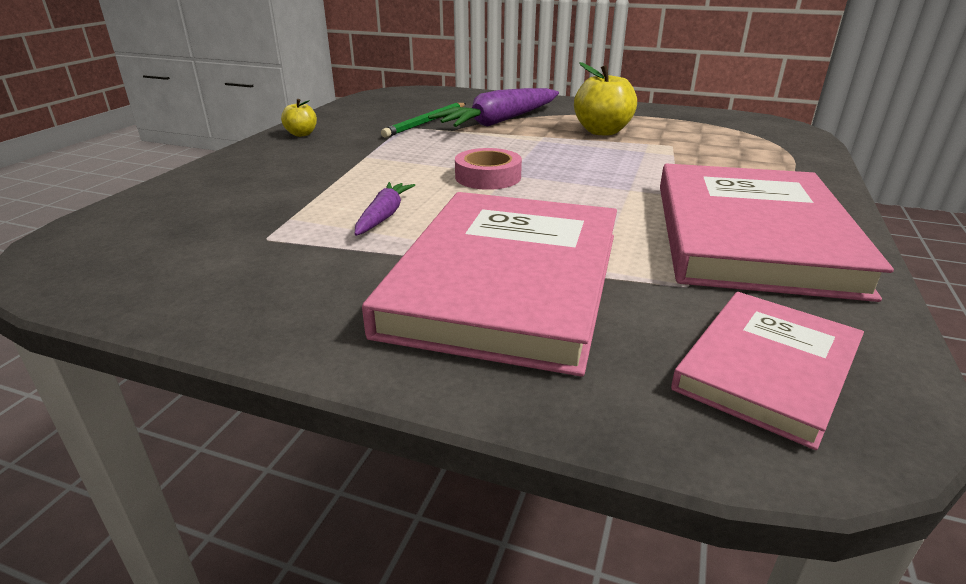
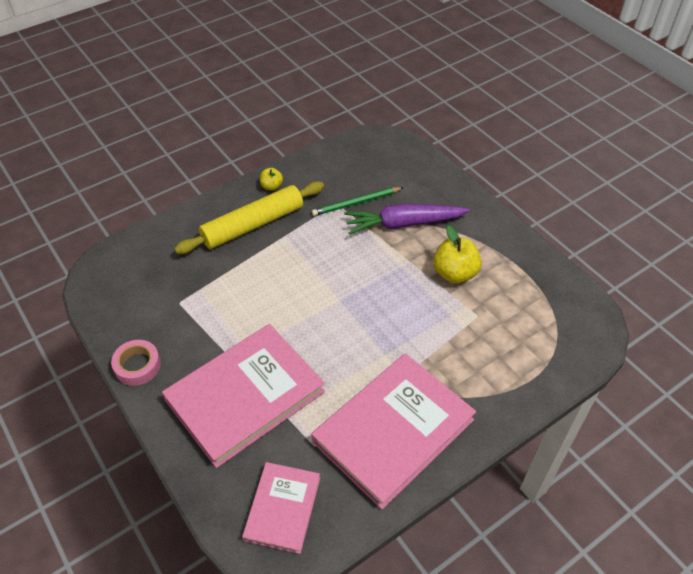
camera: 35 degrees right, 20 degrees up
purple carrot [355,182,415,236] -> none
pink tape [455,148,522,190] -> pink tape moved to [111,340,161,386]
pink book [671,292,864,450] -> pink book turned 60 degrees counterclockwise [242,462,320,554]
none -> yellow rolling pin [174,181,324,254]

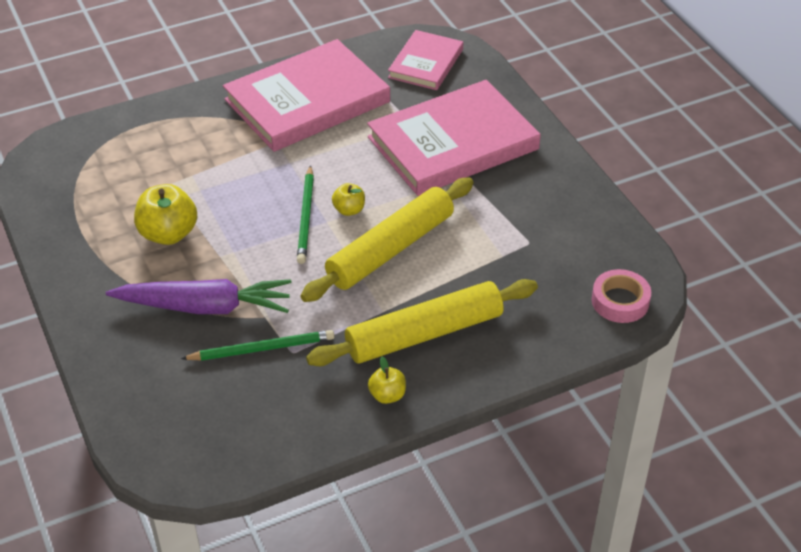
camera: 170 degrees left, 5 degrees down
pink tape [111,340,161,386] -> pink tape moved to [592,269,651,323]
none -> green pencil [297,165,314,264]
none -> yellow rolling pin [300,177,474,302]
none -> yellow apple [332,183,365,216]

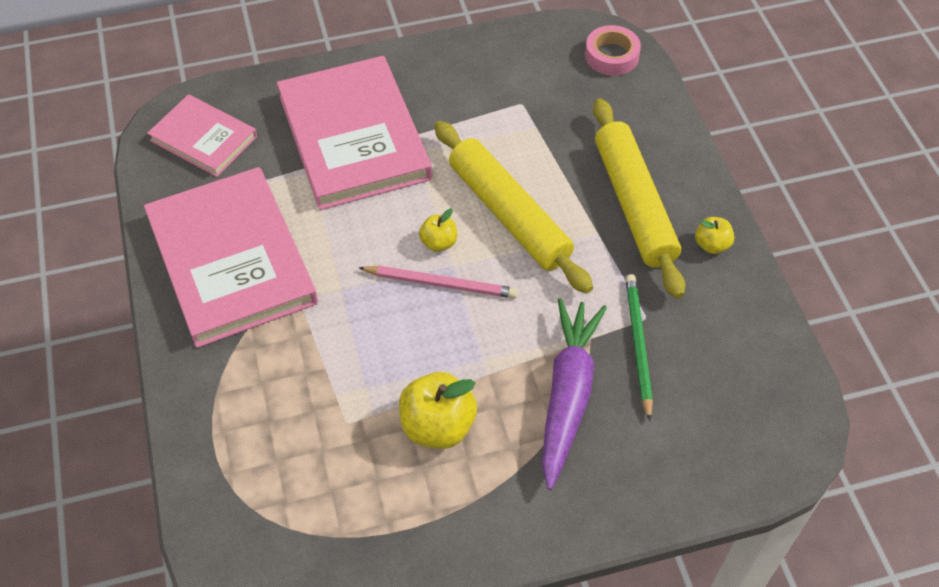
camera: 80 degrees left, 10 degrees up
green pencil [297,165,314,264] -> pink pencil [358,266,518,298]

